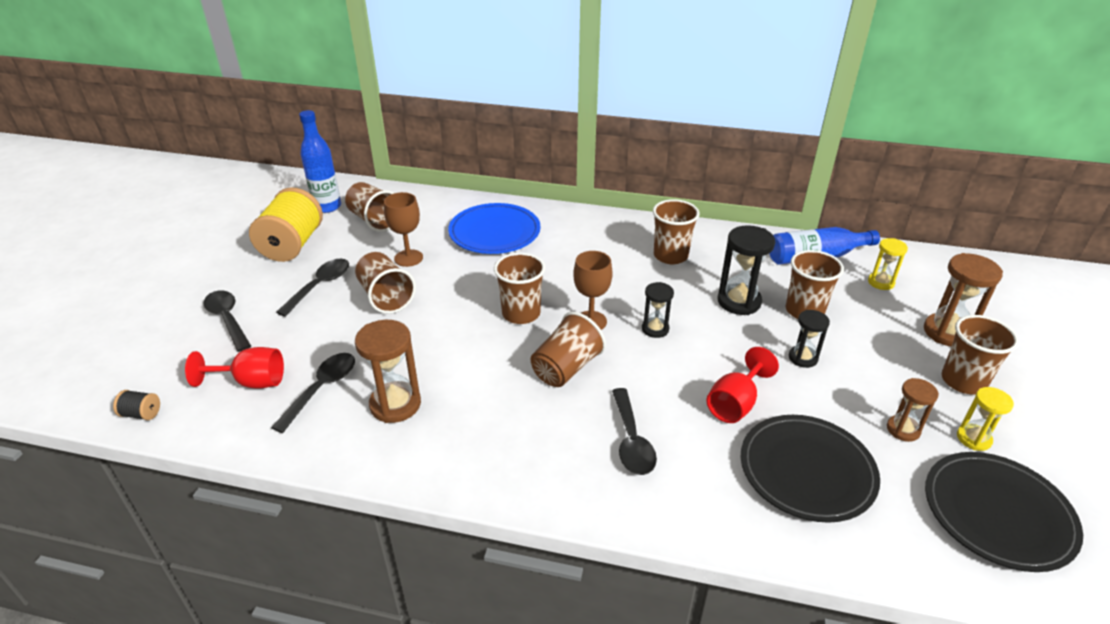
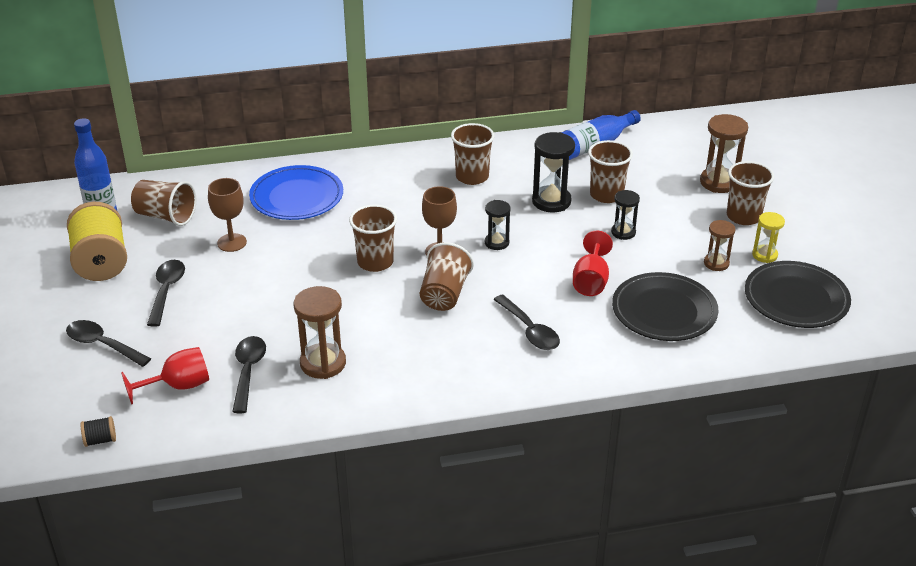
camera: 25 degrees left, 0 degrees up
brown cup [355,252,416,314] -> none
yellow hourglass [868,238,908,290] -> none

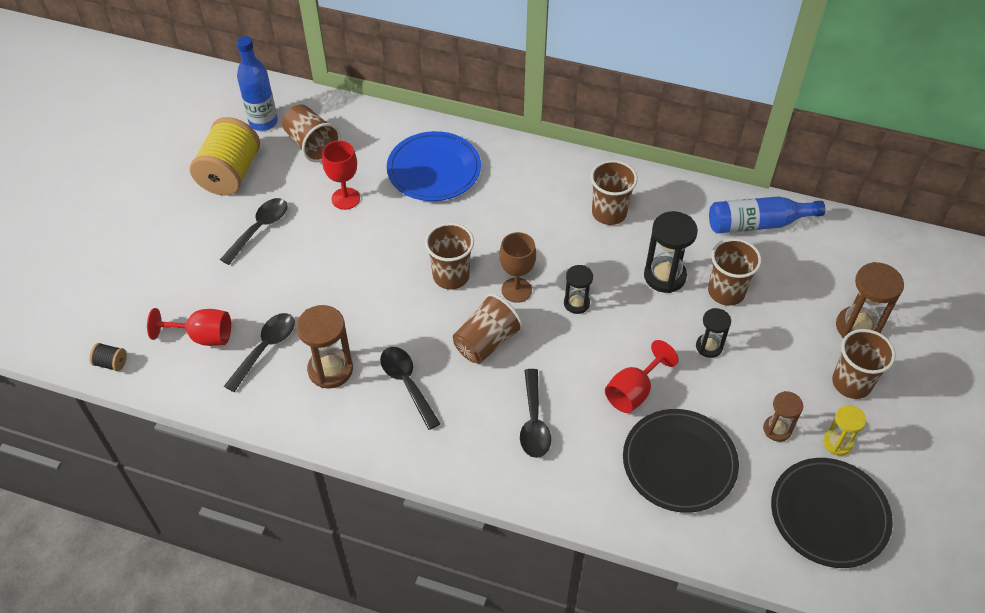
camera: 30 degrees right, 15 degrees up
black spoon [66,320,151,367] -> black spoon moved to [380,347,441,430]
brown goblet [208,178,247,252] -> red goblet [322,141,360,210]

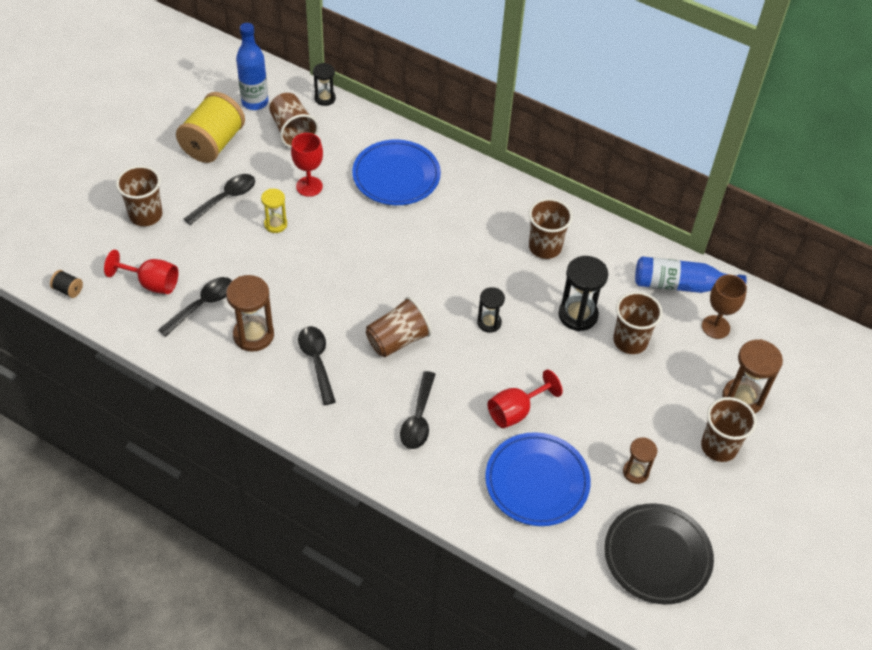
camera: 10 degrees right, 0 degrees up
brown cup [425,223,474,289] -> brown cup moved to [116,166,162,226]
brown goblet [499,232,536,303] -> brown goblet moved to [702,274,747,339]
black plate [623,409,739,513] -> blue plate [485,432,591,526]
black hourglass [696,308,731,358] -> black hourglass moved to [313,63,336,106]
yellow hourglass [823,405,866,456] -> yellow hourglass moved to [261,189,287,233]

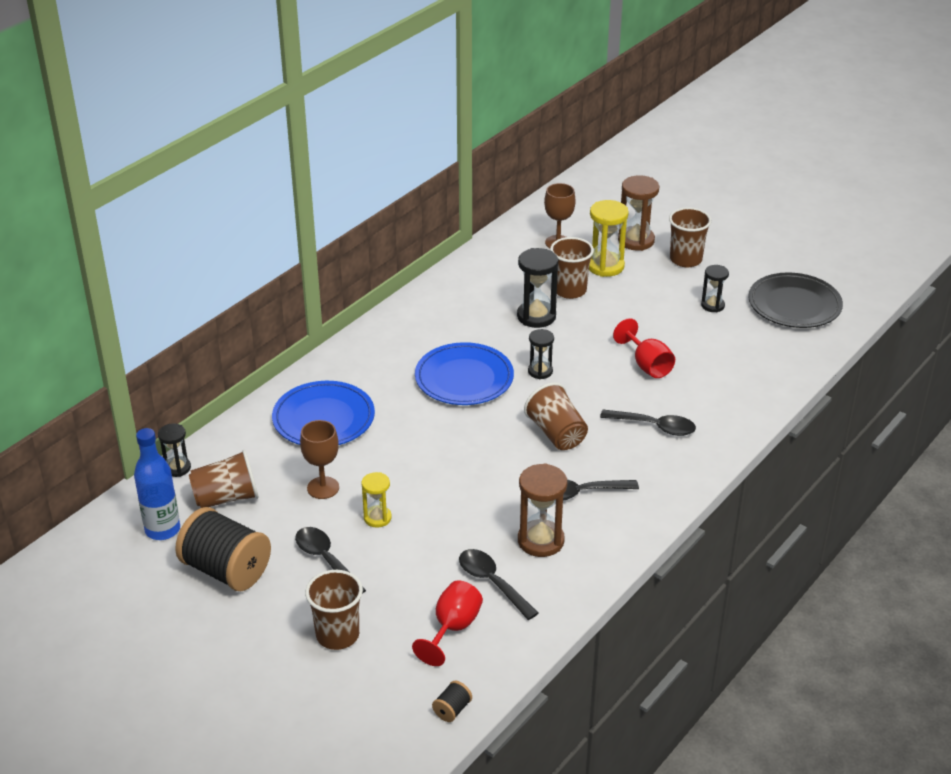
camera: 80 degrees left, 15 degrees down
yellow spool [176,92,245,163] -> black spool [175,507,271,591]
red goblet [291,133,323,197] -> brown goblet [300,420,339,499]
blue plate [485,432,591,526] -> blue plate moved to [415,342,514,405]
brown cup [529,198,573,259] -> none
brown hourglass [623,437,657,484] -> black hourglass [701,265,729,312]
blue bottle [635,257,747,293] -> none
none -> yellow hourglass [589,200,629,277]

